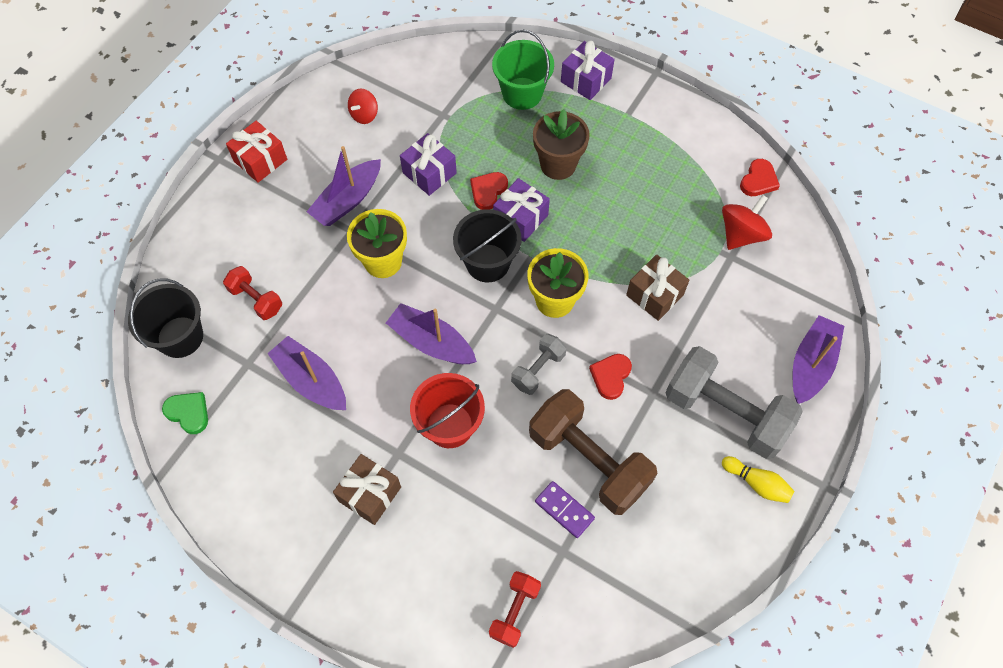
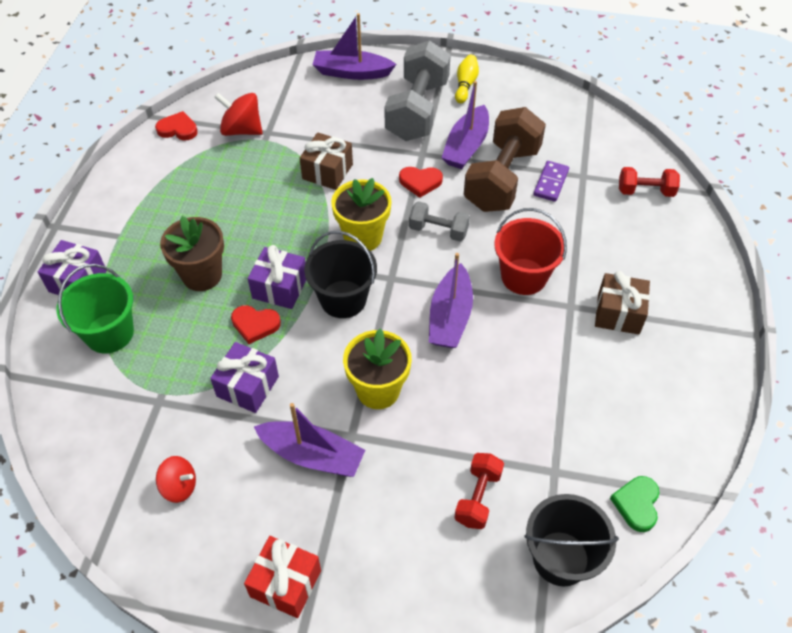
camera: 110 degrees left, 10 degrees down
purple boat [267,336,346,410] -> purple boat moved to [442,81,489,169]

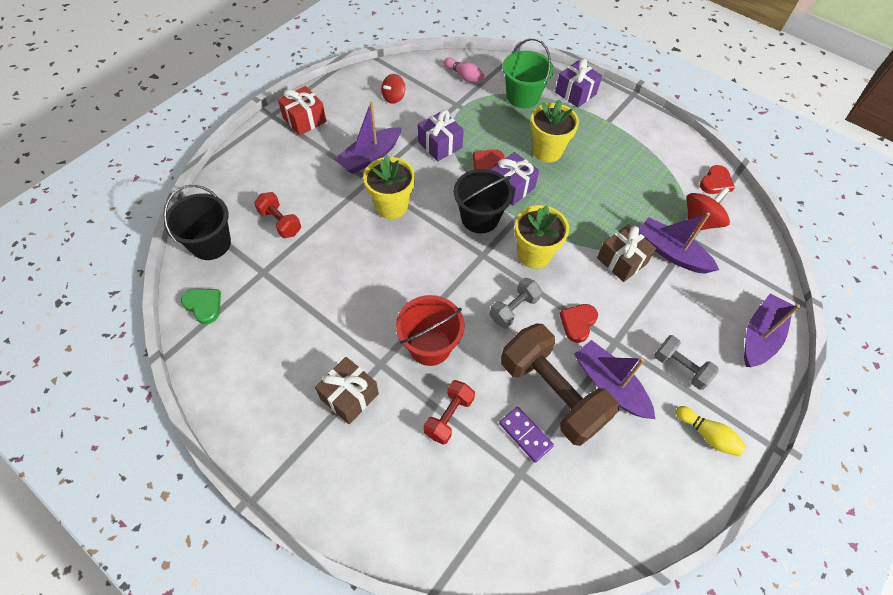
camera: 115 degrees right, 5 degrees up
brown flower pot [160,216,224,291] -> yellow flower pot [530,99,579,163]
grey dumbbell [384,40,451,141] -> grey dumbbell [654,335,719,390], size x0.51
purple boat [429,253,473,348] -> purple boat moved to [639,212,719,274]
red dumbbell [619,167,680,197] -> red dumbbell moved to [424,380,475,445]
none -> pink bowling pin [444,58,484,82]

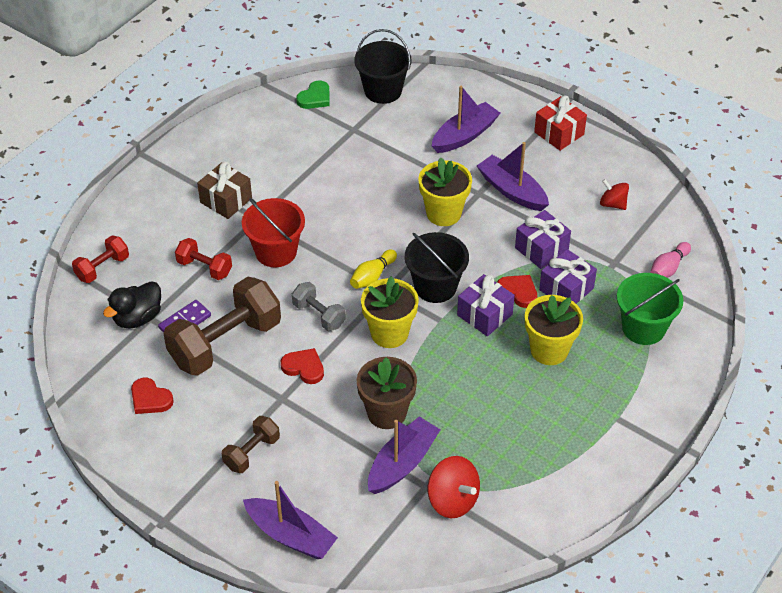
camera: 90 degrees right, 10 degrees down
red dumbbell [254,192,301,238] -> red dumbbell moved to [72,236,129,283]
purple gift [555,59,602,108] -> purple gift moved to [539,249,597,304]
purple boat [574,340,655,419] -> purple boat moved to [432,86,500,153]
brown gift [597,224,656,282] -> brown flower pot [357,357,417,429]
grey dumbbell [654,335,719,390] -> brown dumbbell [222,416,280,473]
yellow bowling pin [676,406,747,457] -> yellow bowling pin moved to [350,250,397,289]
red heart [700,165,735,194] -> red heart moved to [131,378,174,414]
none -> black duck [103,281,161,329]

